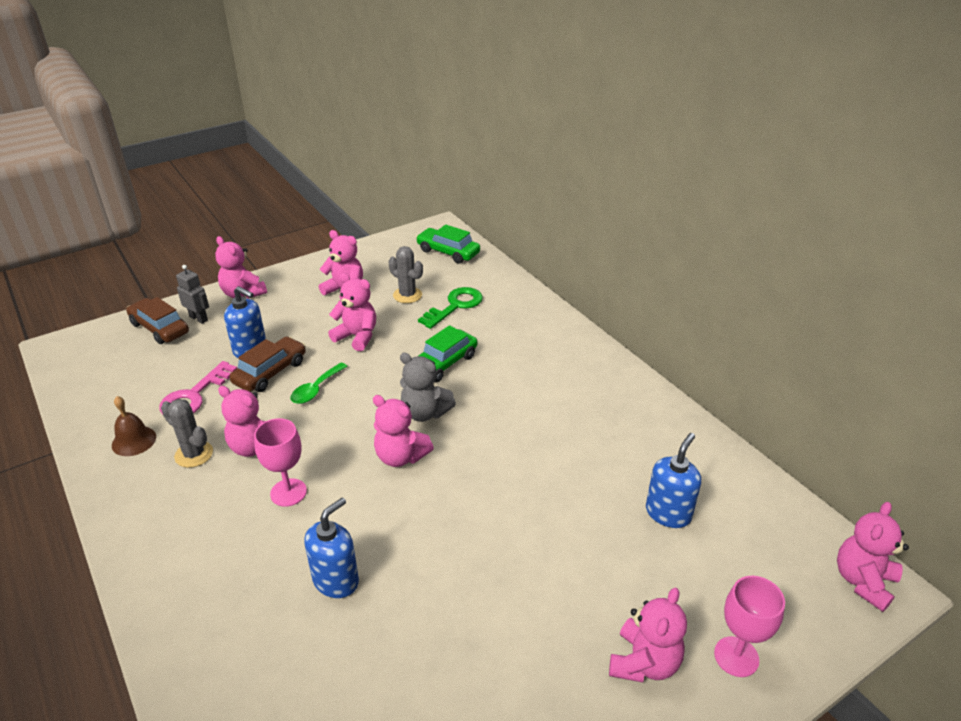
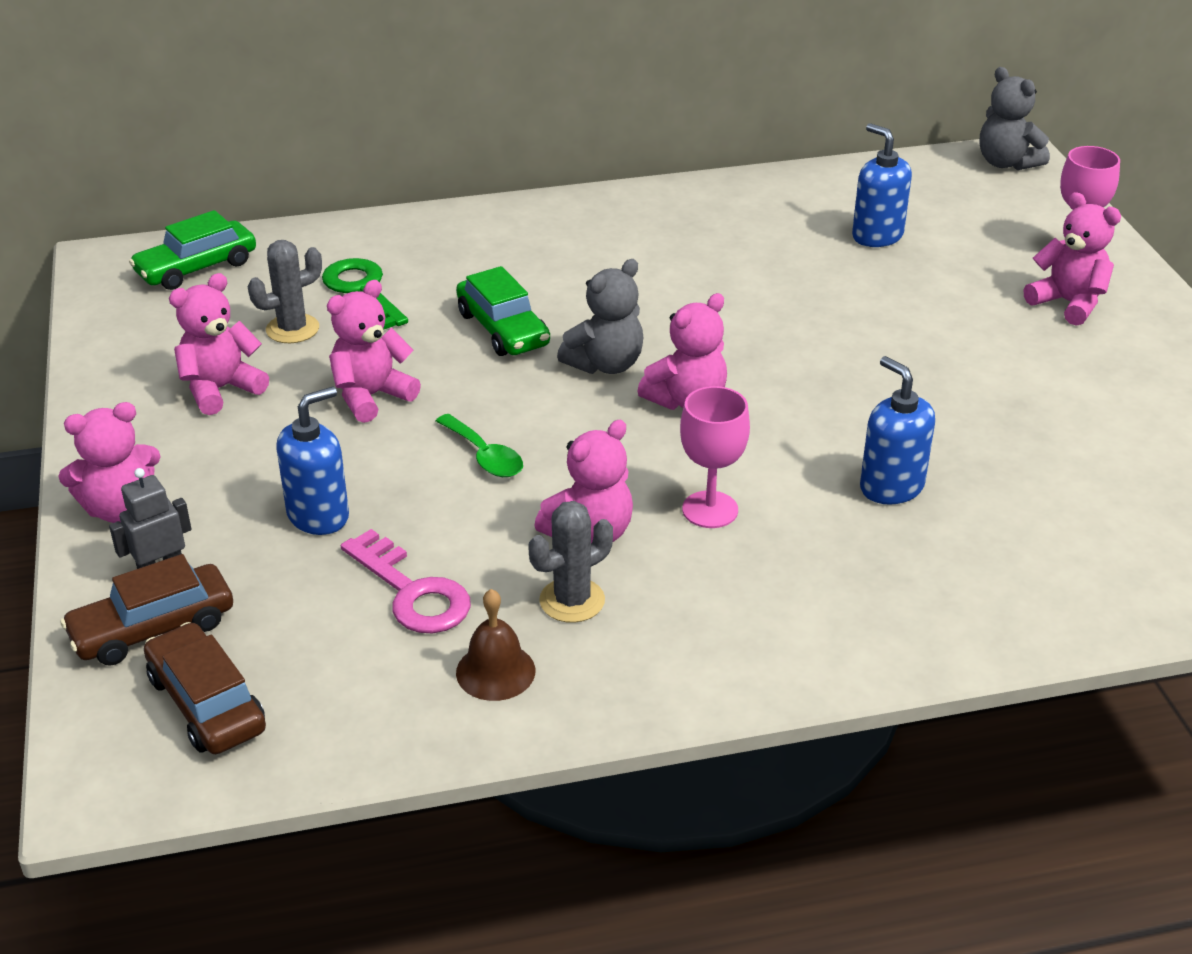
camera: 70 degrees left, 0 degrees up
brown car [230,336,306,392] -> brown car moved to [144,622,266,754]
pink teddy bear [837,502,909,612] -> grey teddy bear [980,67,1050,170]

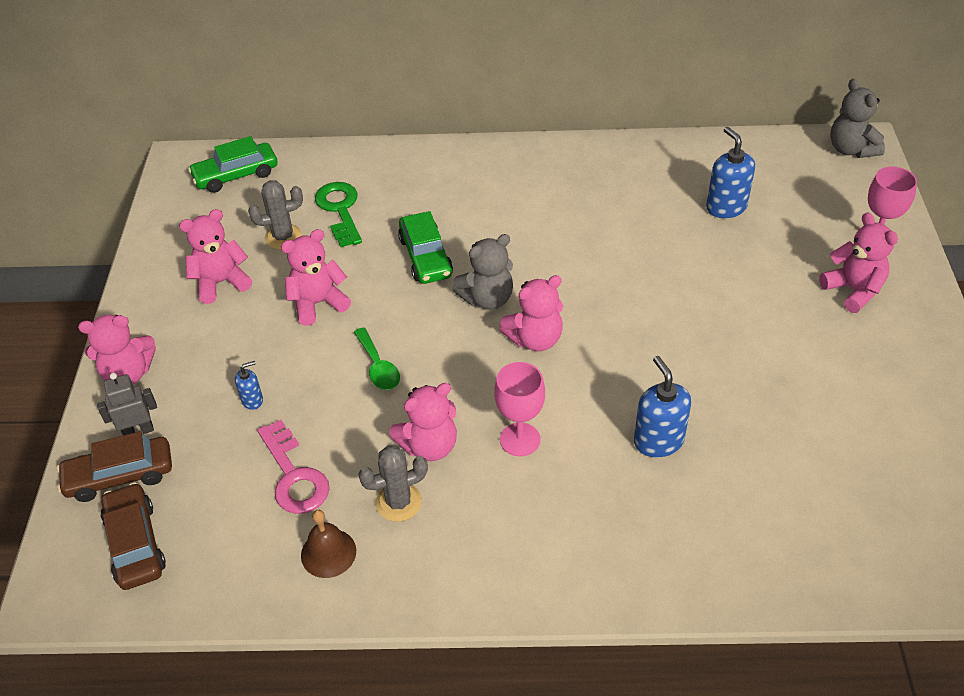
camera: 15 degrees right, 10 degrees up
blue soap dispenser [276,386,349,535] -> blue soap dispenser [235,361,263,410], size x0.54

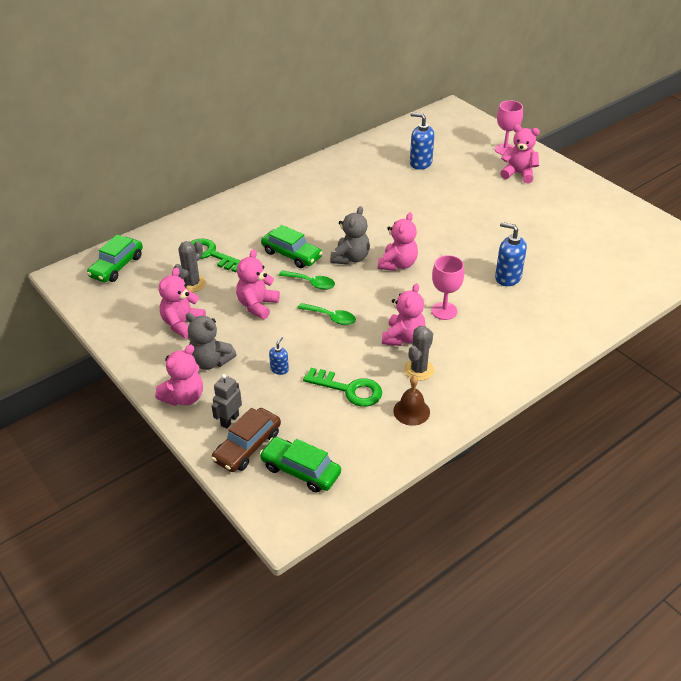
camera: 40 degrees left, 5 degrees down
brown car [100,482,166,590] -> green car [259,437,341,493]
pink key [257,420,330,514] -> green key [303,368,382,407]
grey teddy bear [830,79,885,158] -> grey teddy bear moved to [185,313,237,370]
none -> green spoon [279,270,335,290]

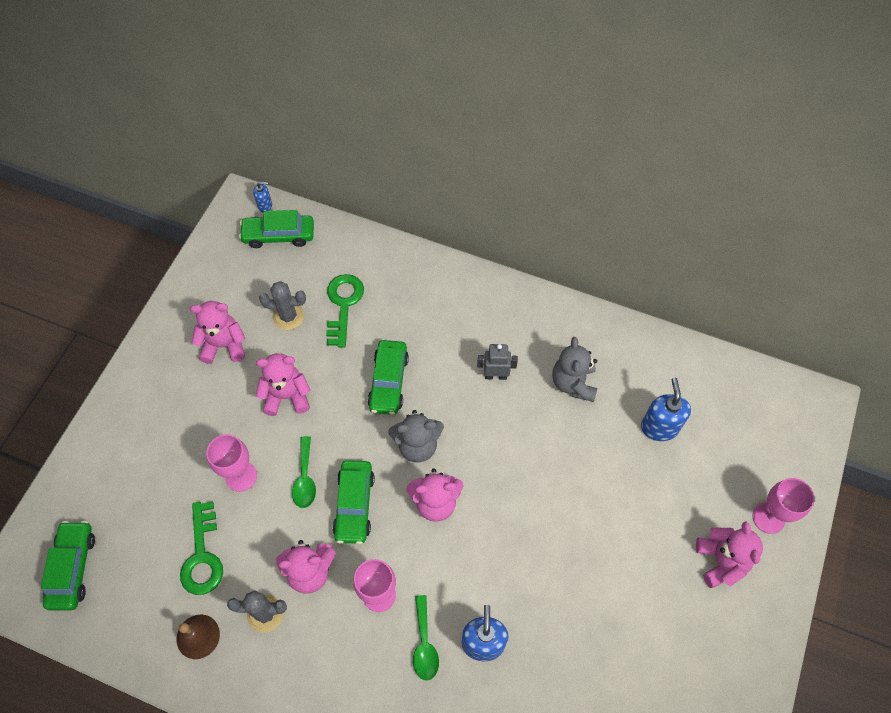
camera: 60 degrees right, 20 degrees up
pink teddy bear [155,344,203,406] -> none
grey teddy bear [185,313,237,370] -> grey teddy bear moved to [552,337,597,402]
brown car [211,408,281,472] -> none
grey robot [212,374,242,429] -> grey robot moved to [477,344,518,380]
blue soap dispenser [269,336,289,375] -> blue soap dispenser moved to [253,182,272,213]
green spoon [279,270,335,290] -> green spoon moved to [413,595,439,681]
none -> pink goblet [206,434,257,492]
none -> green car [333,460,375,544]

